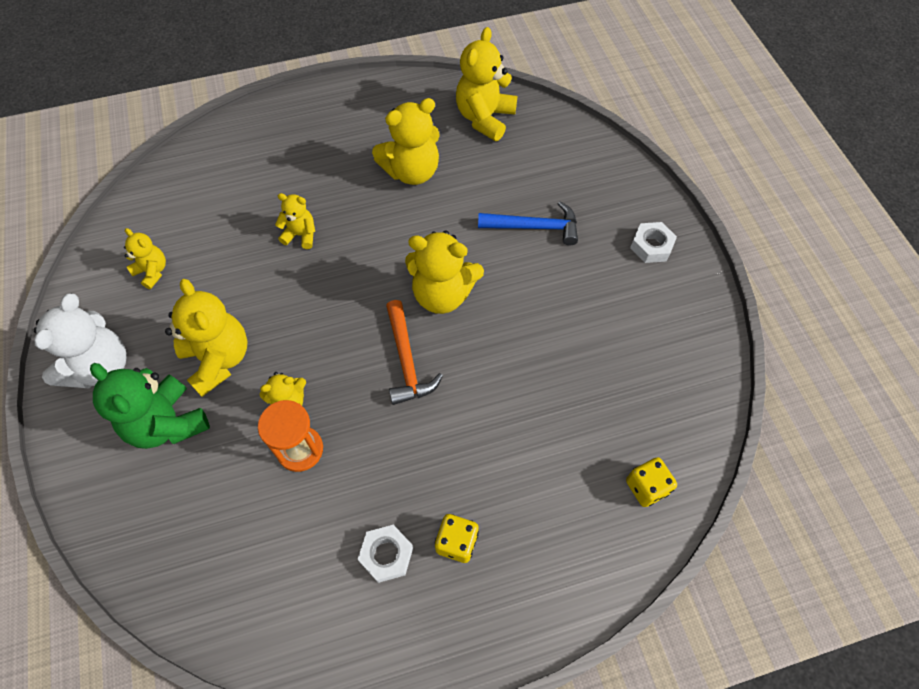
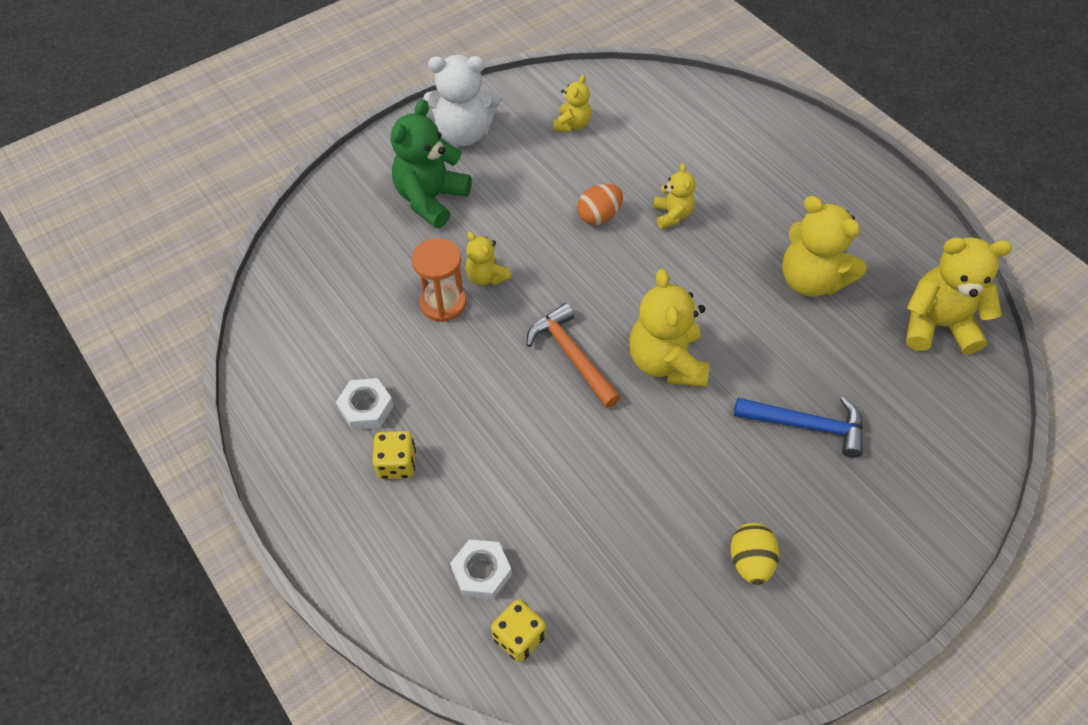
camera: 70 degrees right, 5 degrees down
yellow teddy bear [165,279,248,397] -> none
orange hammer [386,300,443,405] -> orange hammer turned 90 degrees clockwise [527,303,621,408]
blue hammer [478,201,578,246] -> blue hammer turned 60 degrees counterclockwise [734,397,863,458]
white nut [630,222,677,263] -> white nut moved to [450,539,512,599]
none -> orange egg [577,184,623,225]
none -> yellow egg [730,523,779,585]

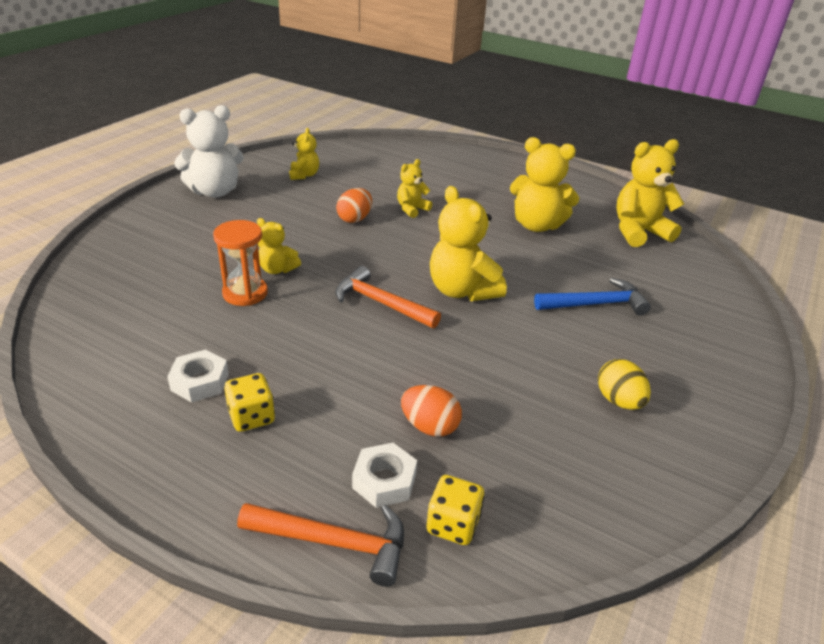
camera: 25 degrees left, 20 degrees down
green teddy bear [391,99,472,228] -> none
yellow teddy bear [653,163,695,229] -> yellow teddy bear turned 105 degrees counterclockwise [397,159,432,218]
none -> orange hammer [237,503,404,587]
none -> orange egg [401,385,462,437]

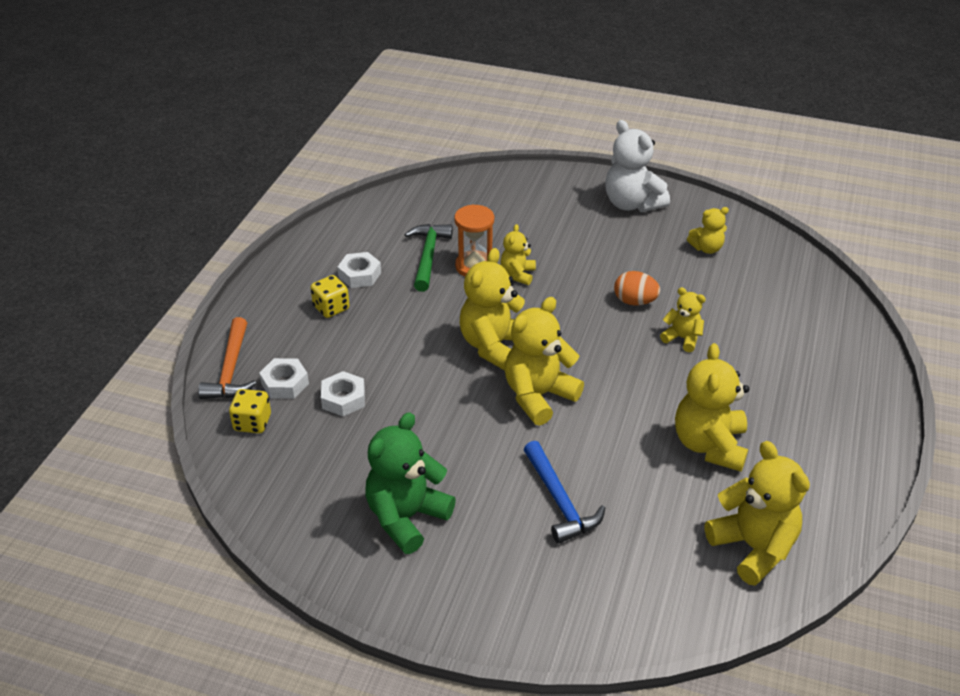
camera: 80 degrees right, 5 degrees up
orange hammer [335,266,441,328] -> yellow teddy bear [460,248,525,371]
orange egg [401,385,462,437] -> white nut [321,371,365,417]
yellow egg [598,359,651,410] -> green teddy bear [365,412,456,554]
none -> green hammer [404,224,453,292]

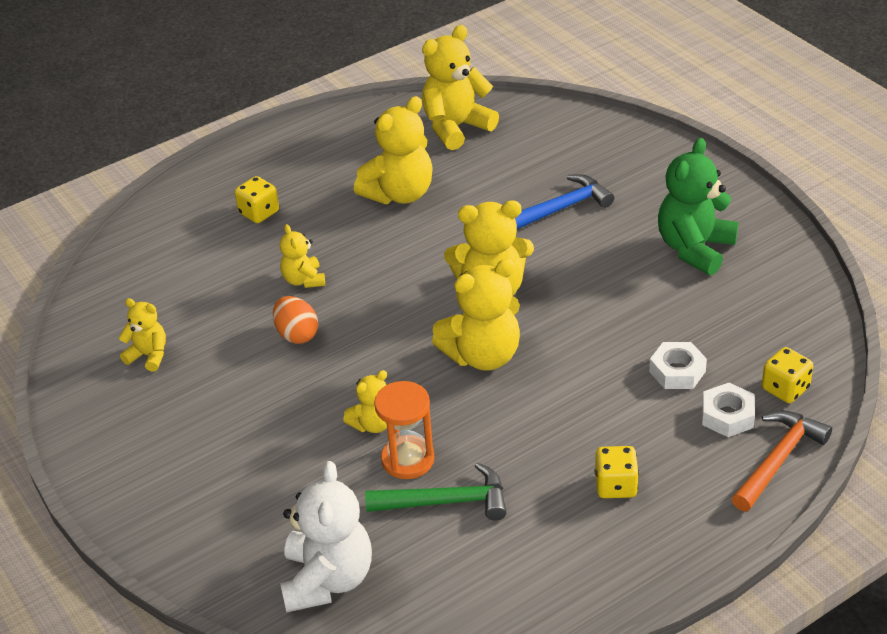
camera: 140 degrees left, 0 degrees up
white nut [337,252,381,288] -> none
green teddy bear [365,412,456,554] -> green teddy bear turned 135 degrees clockwise [658,138,739,275]
green hammer [404,224,453,292] -> green hammer turned 135 degrees counterclockwise [365,463,507,521]
blue hammer [524,441,605,544] -> blue hammer turned 45 degrees clockwise [515,174,614,229]
white teddy bear [605,120,670,212] -> white teddy bear moved to [280,461,372,613]
yellow teddy bear [705,441,810,586] -> yellow teddy bear turned 45 degrees clockwise [422,25,499,150]
none -> yellow dice [235,176,279,223]

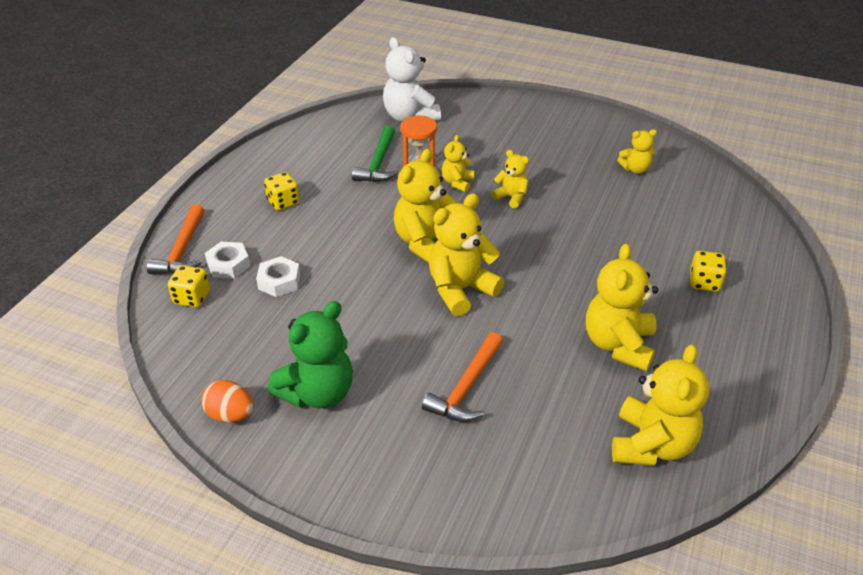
camera: 145 degrees right, 0 degrees up
orange egg [273,296,318,344] -> orange egg moved to [201,380,254,423]
yellow teddy bear [280,224,325,288] -> yellow teddy bear moved to [491,150,529,209]
green hammer [365,463,507,521] -> green hammer turned 45 degrees counterclockwise [352,126,398,182]
blue hammer [515,174,614,229] -> orange hammer [422,332,503,422]
green teddy bear [658,138,739,275] -> green teddy bear turned 45 degrees clockwise [268,301,353,408]

